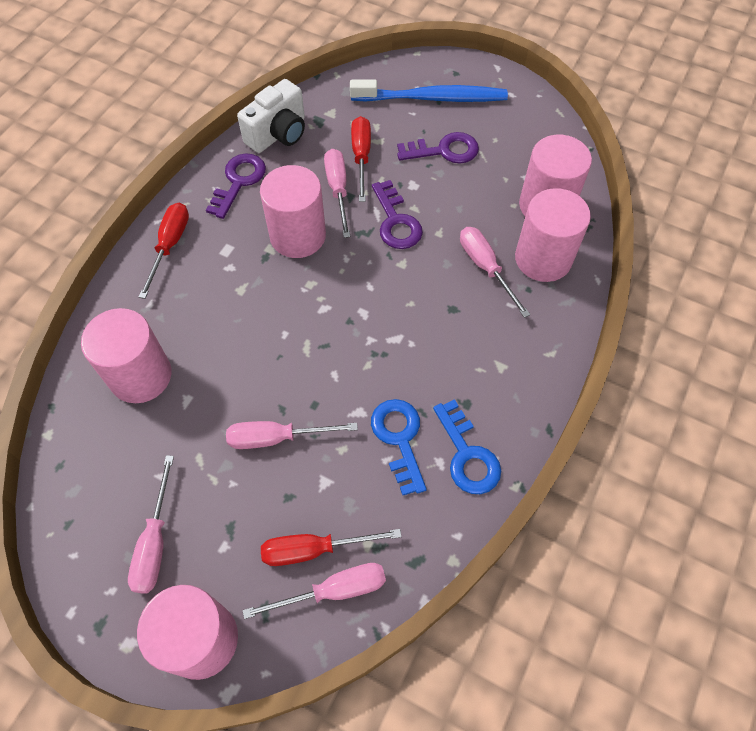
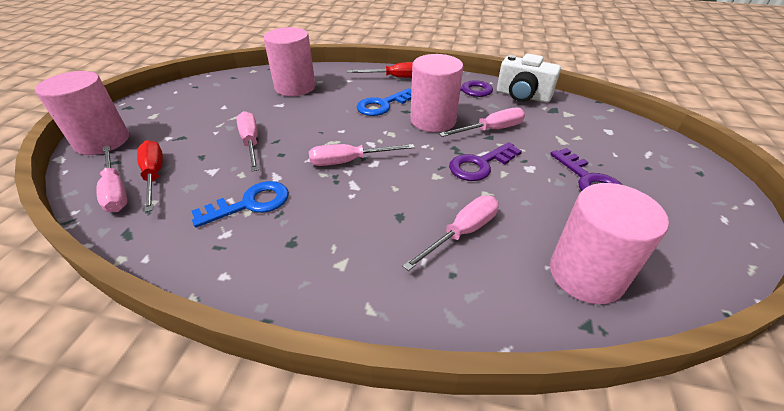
camera: 75 degrees right, 20 degrees down
pink screwdriver [128,455,174,594] -> pink screwdriver moved to [309,144,415,166]
blue toothbrush [350,80,508,102] -> none
red screwdriver [351,116,371,202] -> none
blue key [433,399,501,494] -> blue key moved to [357,88,411,116]
pink cylinder [515,188,591,282] -> none

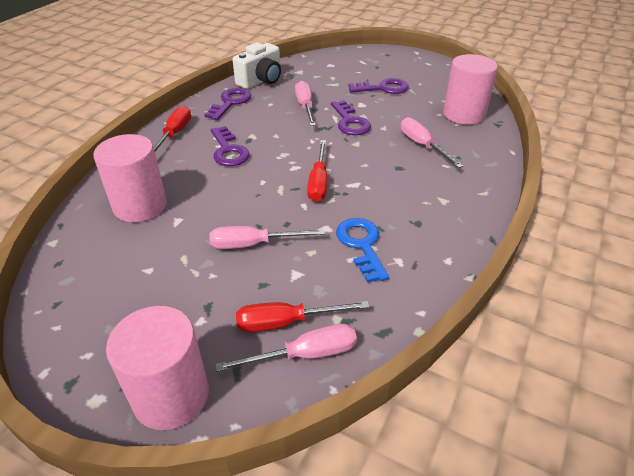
camera: 75 degrees left, 0 degrees up
pink screwdriver [309,144,415,166] -> red screwdriver [307,140,327,202]
blue key [357,88,411,116] -> purple key [211,126,250,166]
pink cylinder [410,54,463,132] -> none

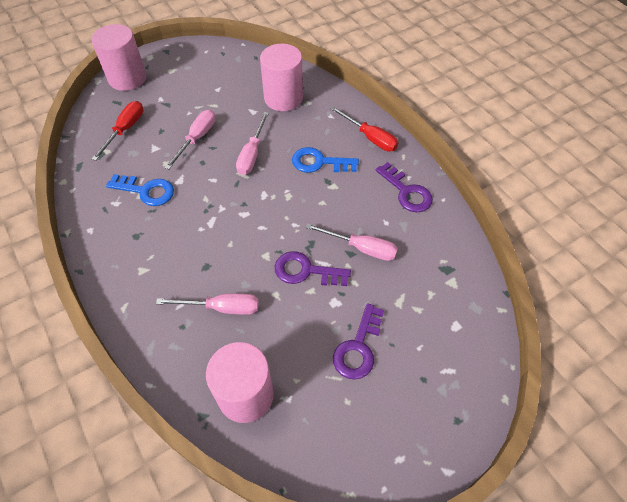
camera: 120 degrees right, 15 degrees up
purple key [211,126,250,166] -> blue key [292,147,359,173]
pink screwdriver [215,324,357,372] -> pink screwdriver moved to [236,112,269,175]
white camera [232,43,281,89] -> none
red screwdriver [307,140,327,202] -> none

